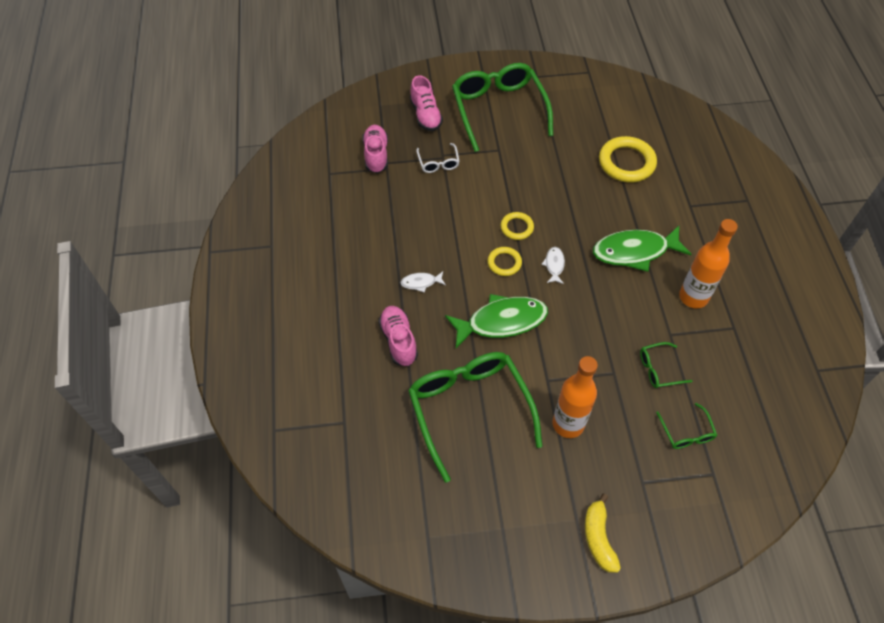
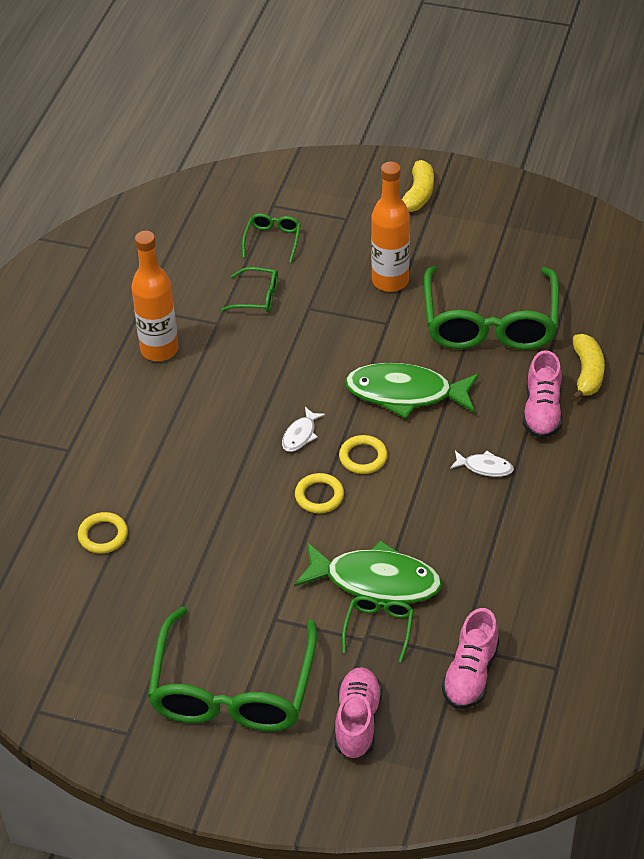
camera: 155 degrees left, 10 degrees down
white glasses [416,143,460,173] -> green glasses [342,596,414,662]
green fish [593,226,691,272] -> green fish moved to [294,540,442,604]
yellow ring [599,136,657,182] -> yellow ring [78,512,128,554], size x0.55
none -> yellow banana [572,334,605,401]

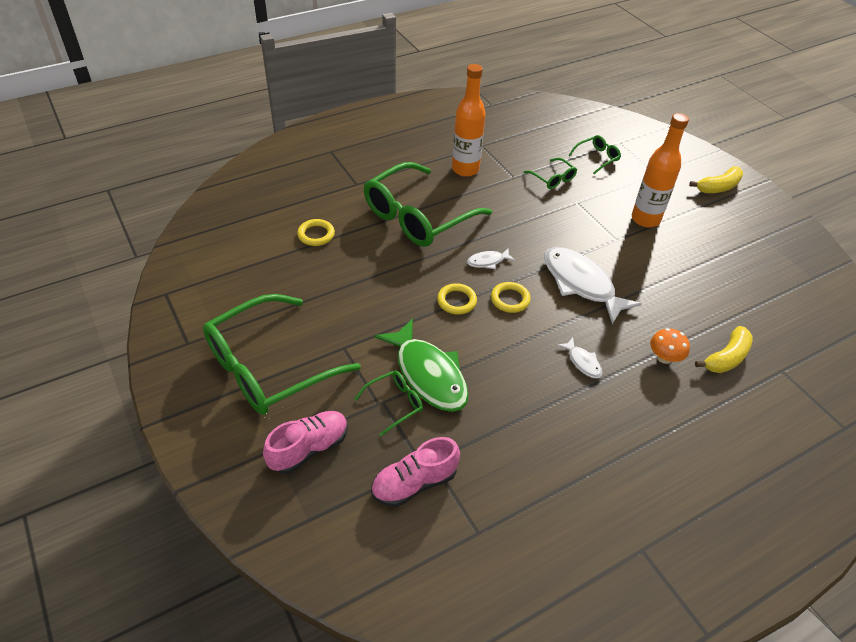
camera: 40 degrees right, 0 degrees up
green fish [345,363,479,419] -> white fish [544,247,642,324]
green glasses [424,266,559,350] -> green glasses moved to [364,162,492,247]
pink shoe [523,350,563,439] -> orange mushroom [650,328,690,364]

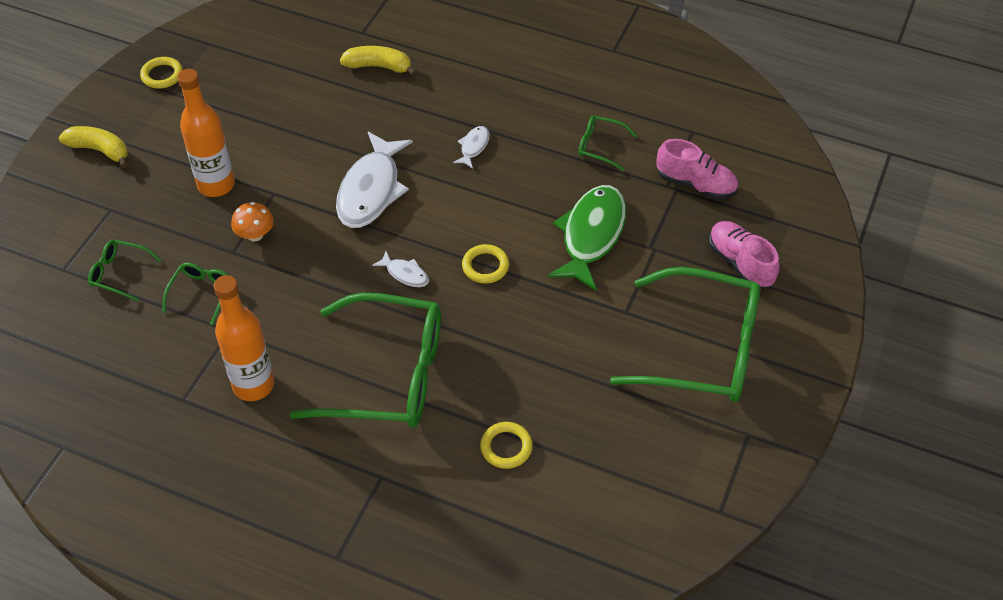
camera: 125 degrees left, 5 degrees up
pink shoe [263,411,348,474] -> pink shoe turned 45 degrees clockwise [709,221,780,288]
green glasses [354,370,423,436] -> green glasses moved to [578,115,637,171]
yellow ring [491,282,531,313] -> yellow ring moved to [140,57,183,89]
orange mushroom [650,328,690,364] -> orange mushroom moved to [231,202,274,242]

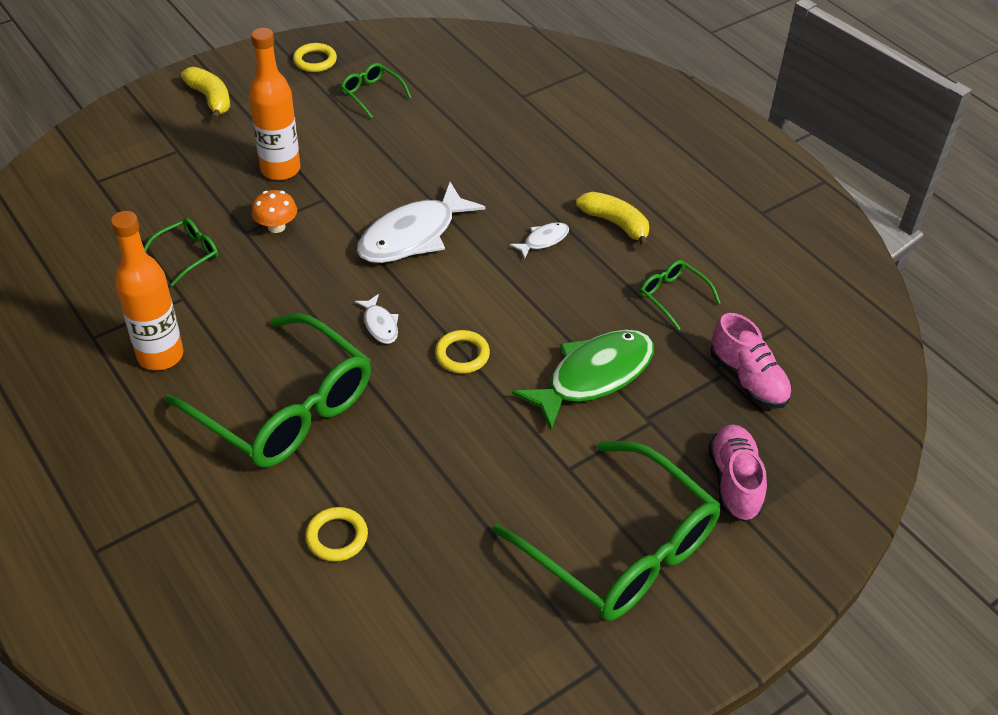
camera: 30 degrees right, 5 degrees down
green glasses [88,240,162,302] -> green glasses moved to [341,63,411,118]
yellow banana [340,46,417,76] -> yellow banana moved to [576,192,649,248]

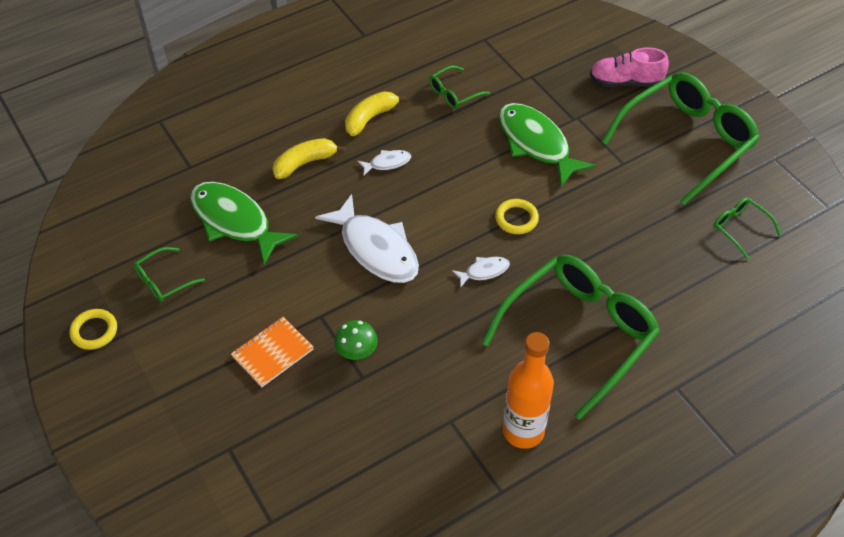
camera: 85 degrees left, 5 degrees up
green glasses [144,218,218,286] -> green glasses moved to [713,197,781,260]
yellow banana [181,67,230,120] -> yellow banana moved to [272,138,346,179]
orange bottle [249,28,300,180] -> orange notebook [231,317,314,387]
orange mushroom [251,190,297,233] -> green mushroom [334,320,378,360]
yellow ring [305,507,368,562] -> none
white fish [510,222,569,259] -> white fish turned 105 degrees clockwise [358,150,411,176]
pink shoe [711,313,792,409] -> none
none -> green fish [190,182,298,265]

